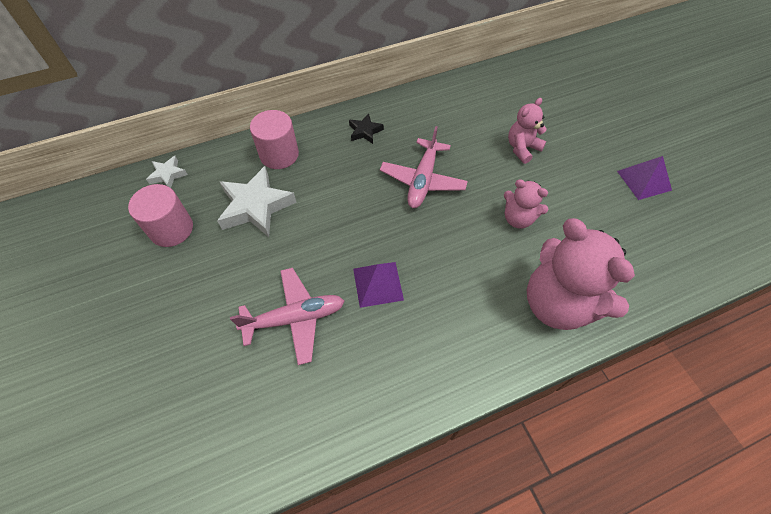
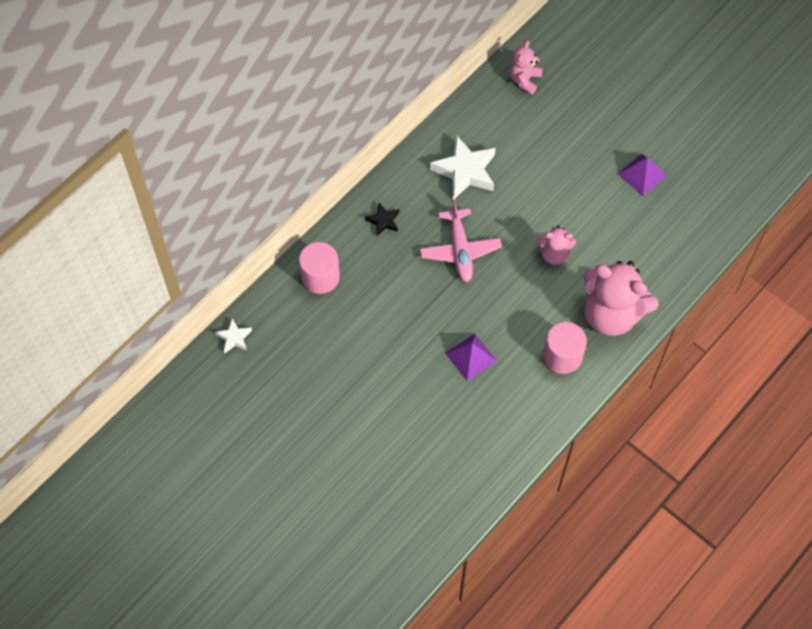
camera: 25 degrees left, 5 degrees up
pink cylinder [128,184,193,247] -> pink cylinder moved to [543,322,587,374]
white star [217,166,297,237] -> white star moved to [430,135,496,200]
pink plane [230,268,344,365] -> none
pink teddy bear [508,98,547,164] -> pink teddy bear moved to [509,41,543,95]

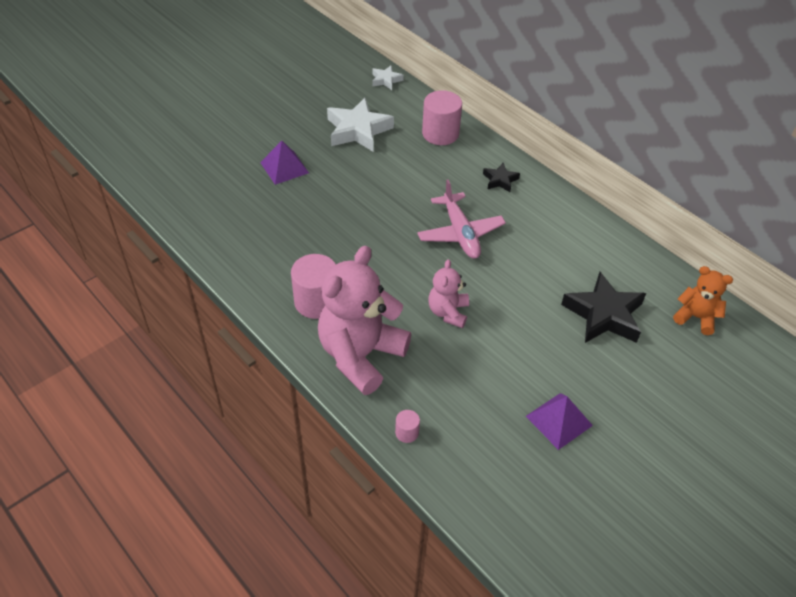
camera: 95 degrees right, 15 degrees down
pink plane [420,200,502,282] -> pink plane turned 105 degrees counterclockwise [417,180,506,259]
white star [430,135,496,200] -> white star moved to [327,98,394,151]
purple pyramid [445,334,497,381] -> purple pyramid moved to [260,141,309,185]
pink teddy bear [509,41,543,95] -> orange teddy bear [673,266,733,335]
none -> pink cylinder [395,410,420,443]
none -> black star [561,272,646,343]

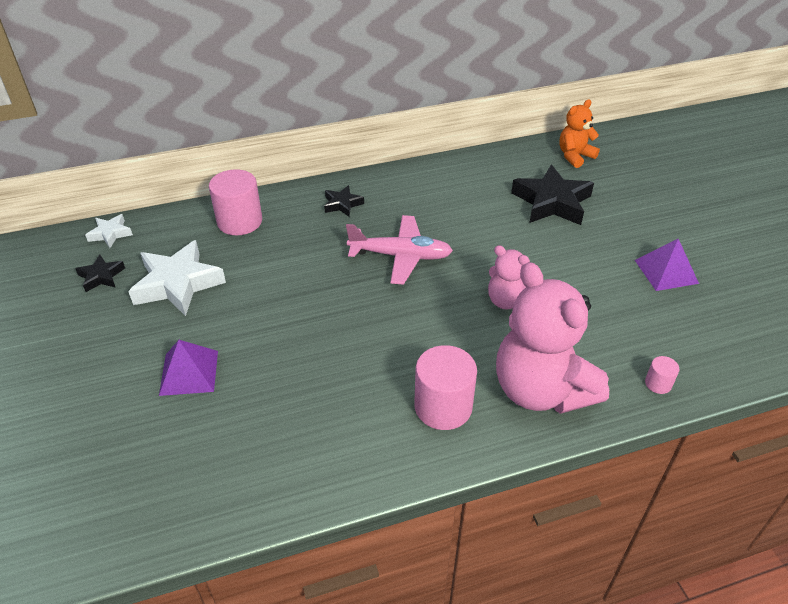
camera: 65 degrees left, 5 degrees down
none -> black star [75,255,125,292]

